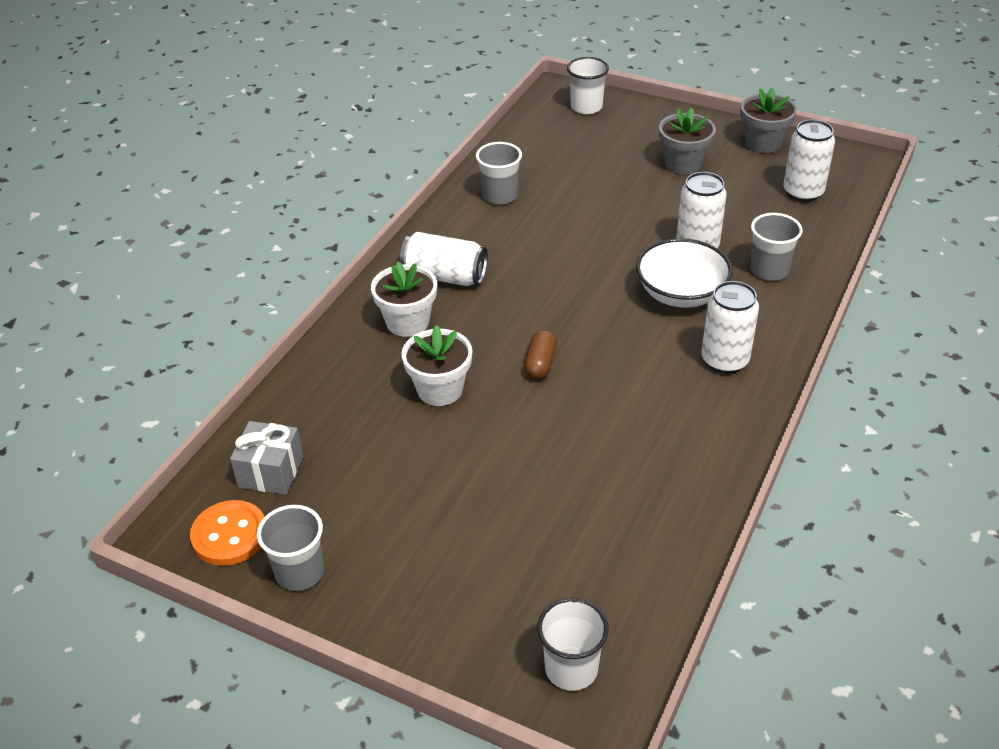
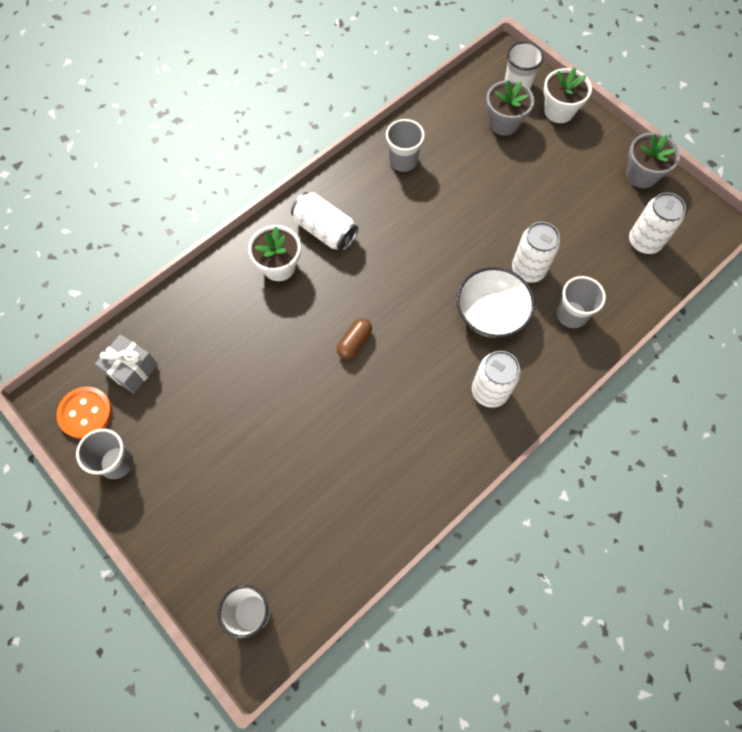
camera: 20 degrees right, 25 degrees up
white flower pot [402,325,472,406] -> white flower pot moved to [543,67,592,123]
grey flower pot [659,107,716,174] -> grey flower pot moved to [486,80,534,135]

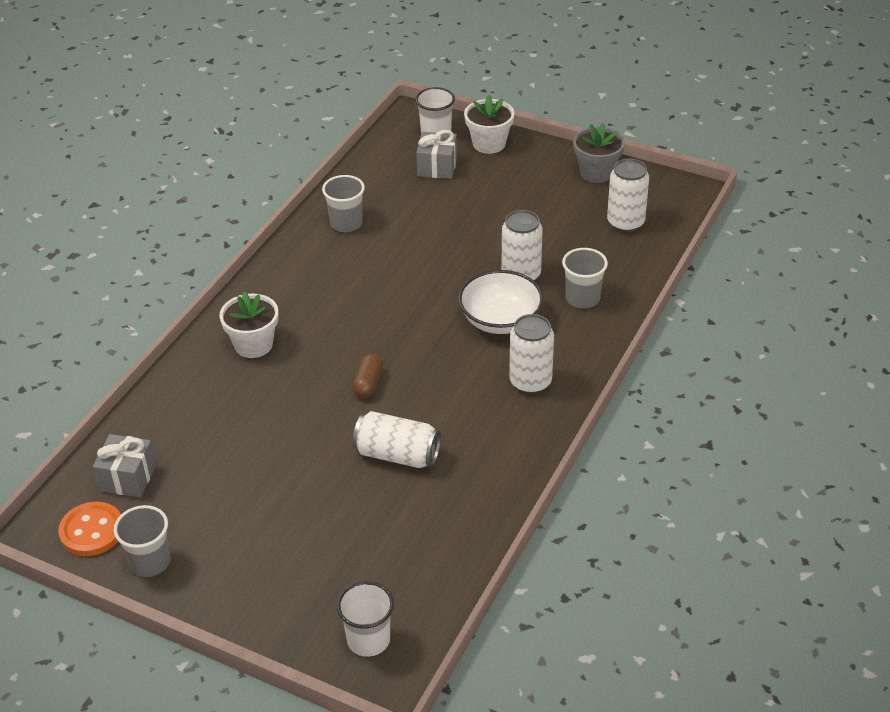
camera: 20 degrees left, 25 degrees down
white can [291,192,358,251] -> white can moved to [353,411,441,468]
grey flower pot [486,80,534,135] -> grey gift [416,130,457,179]

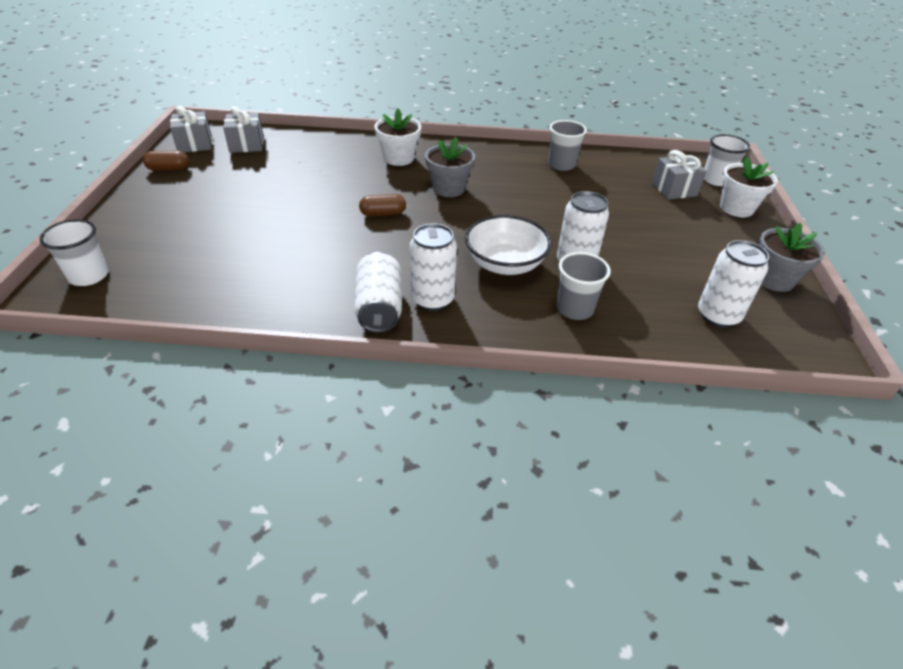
camera: 65 degrees right, 0 degrees up
orange button [58,502,121,556] -> grey gift [170,106,212,152]
grey cup [114,505,170,577] -> brown capsule [143,151,189,171]
white can [353,411,441,468] -> white can moved to [354,252,402,332]
none -> grey flower pot [425,137,475,197]

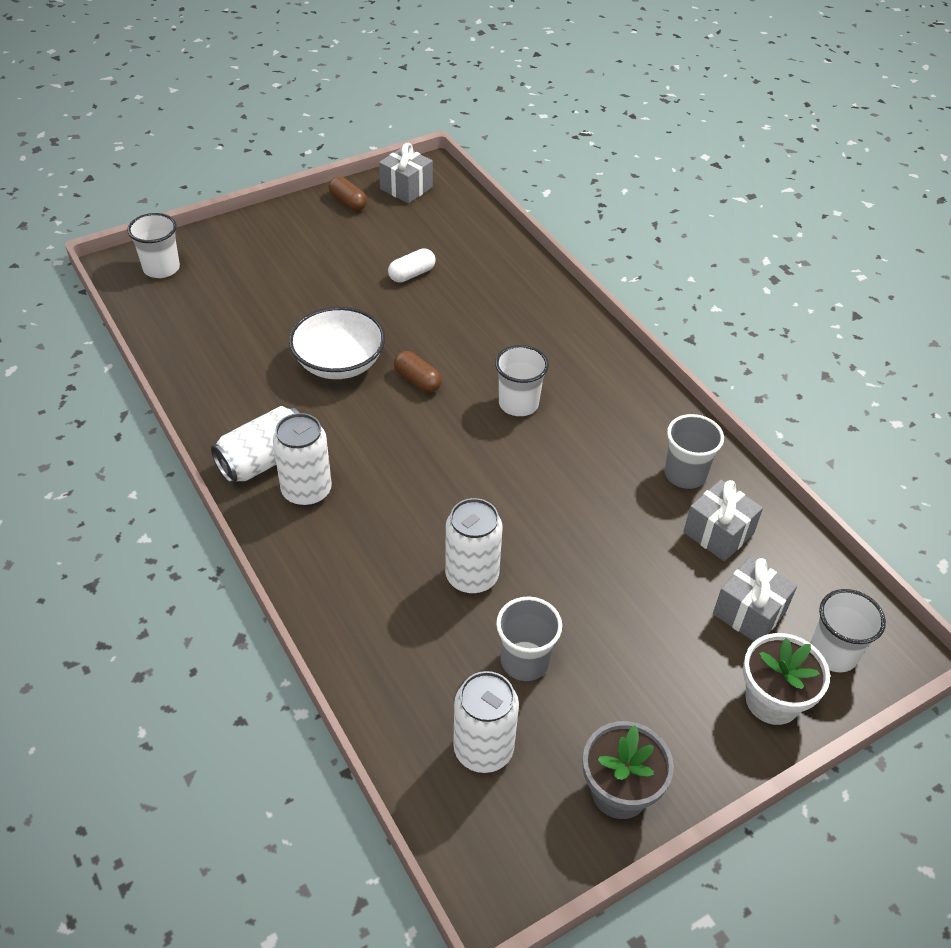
camera: 55 degrees right, 5 degrees up
grey gift [223,106,264,153] -> grey gift moved to [683,480,763,561]
white flower pot [374,108,421,166] -> none
grey flower pot [425,137,475,197] -> white cup [495,345,549,416]
white bowl [465,215,552,275] -> white bowl moved to [289,307,385,379]
grey cup [556,252,611,320] -> grey cup moved to [496,597,562,681]
none -> white capsule [388,248,436,283]

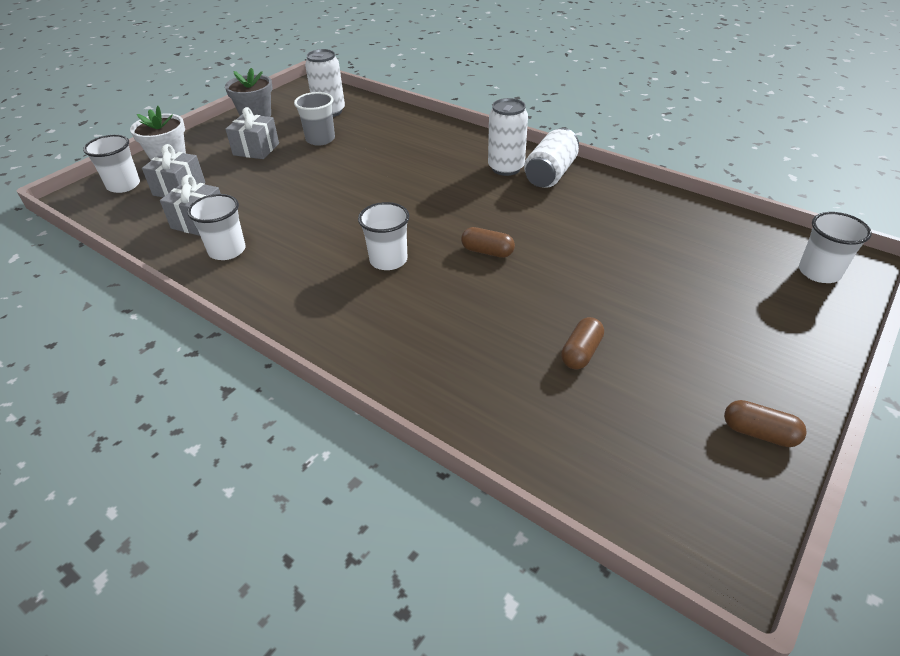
camera: 160 degrees right, 5 degrees down
white bowl [289,307,385,379] -> none
grey gift [379,143,433,204] -> grey gift moved to [225,107,279,159]
white capsule [388,248,436,283] -> brown capsule [561,317,604,369]
white can [445,498,502,594] -> none
grey cup [665,414,724,489] -> white cup [187,194,245,260]

